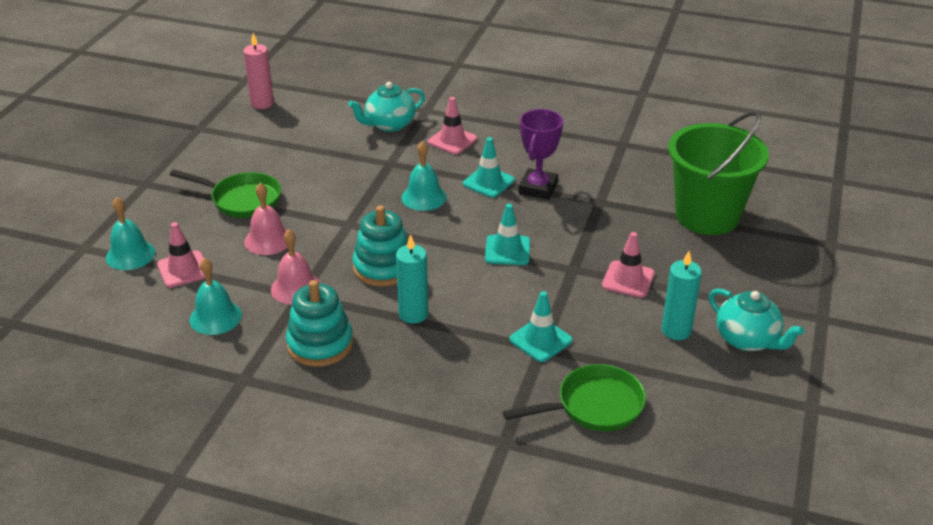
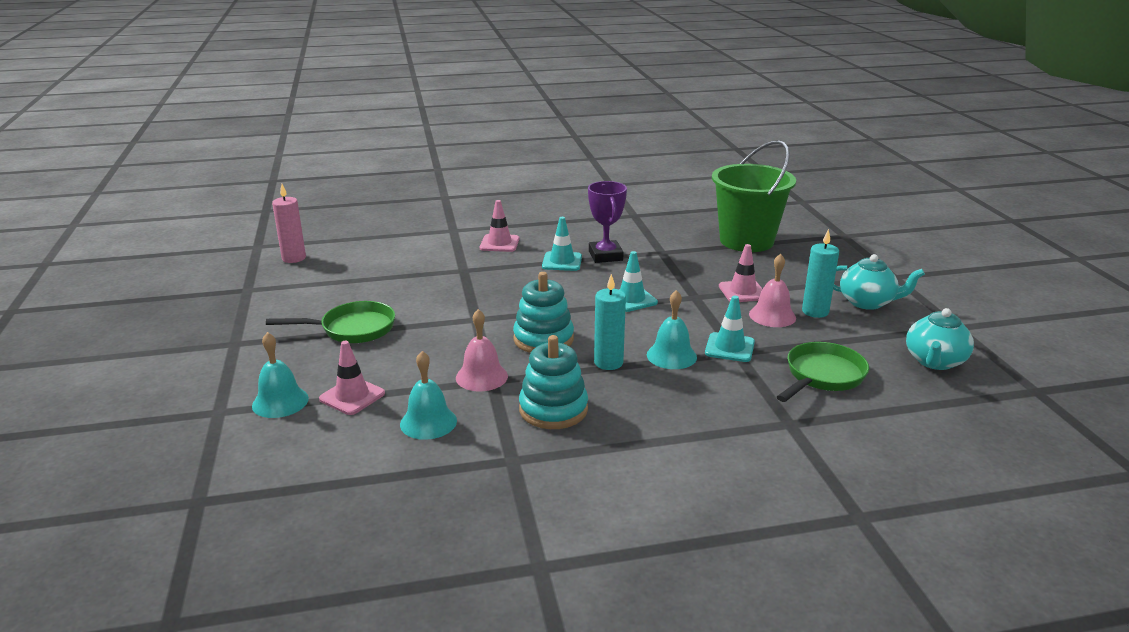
camera: 30 degrees left, 10 degrees down
pink bell [244,183,288,255] -> pink bell moved to [749,254,796,327]
turquoise teapot [348,82,425,132] -> turquoise teapot moved to [906,308,974,370]
turquoise bell [401,141,447,211] -> turquoise bell moved to [647,290,697,369]

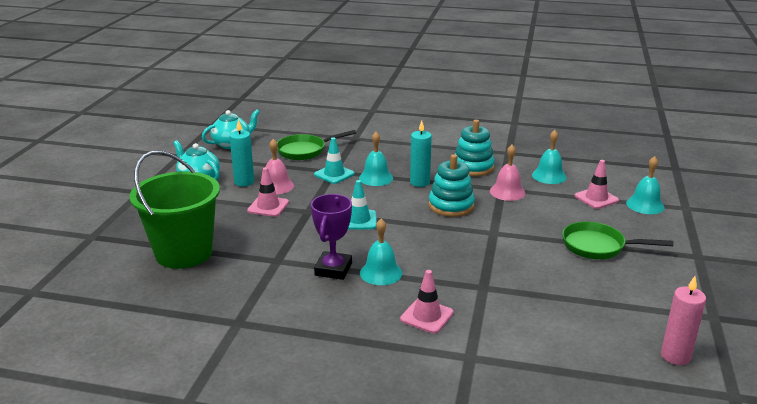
camera: 155 degrees left, 0 degrees up
turquoise traffic cone [542,217,582,271] -> turquoise bell [360,219,402,285]

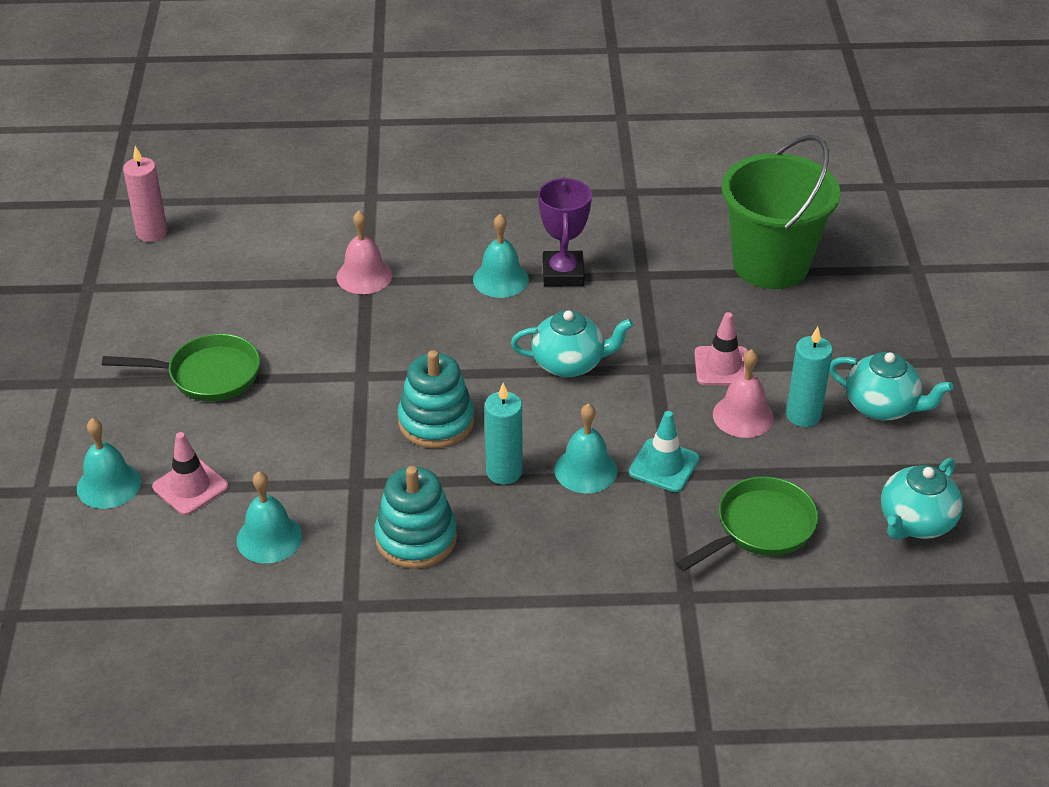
camera: 165 degrees right, 15 degrees up
turquoise traffic cone [348,180,377,230] -> turquoise teapot [511,310,633,377]
pink traffic cone [400,270,454,333] -> none
pink bell [490,145,526,201] -> pink bell moved to [337,211,392,294]

